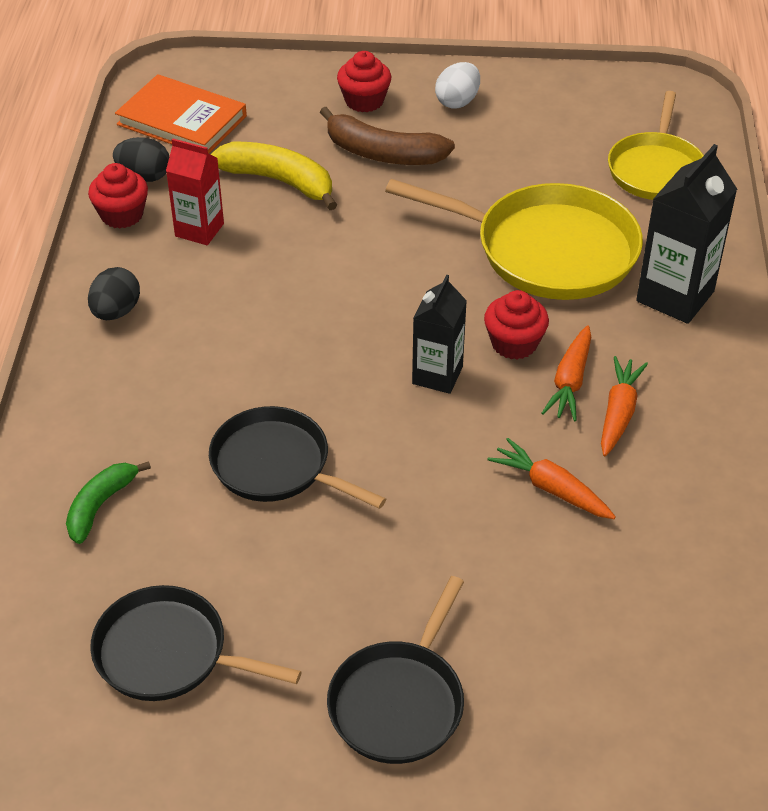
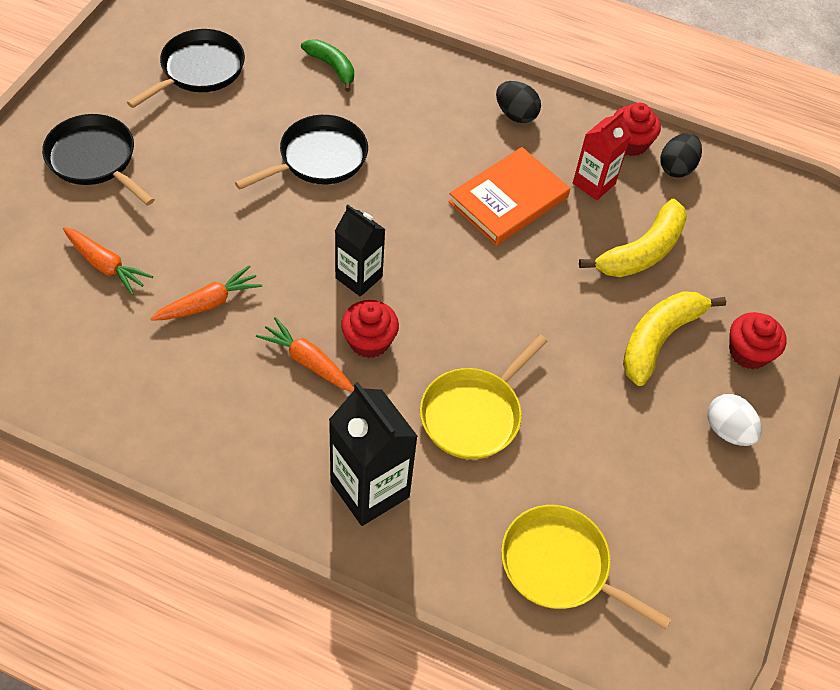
camera: 105 degrees right, 10 degrees up
orange book [115,74,247,154] -> orange book moved to [448,147,570,246]
brown banana [320,107,455,165] -> yellow banana [623,291,726,386]
yellow pan [385,179,643,300] -> yellow pan [420,334,547,459], size x0.65
orange carrot [601,356,648,456] -> orange carrot moved to [63,227,153,295]

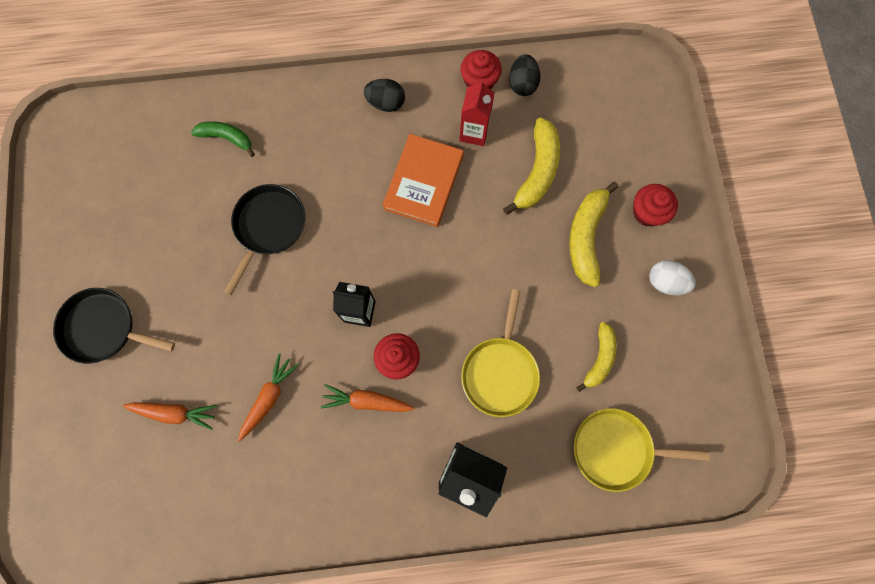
camera: 25 degrees left, 20 degrees up
black pan [127,29,245,108] -> none
none -> yellow banana [576,322,617,392]

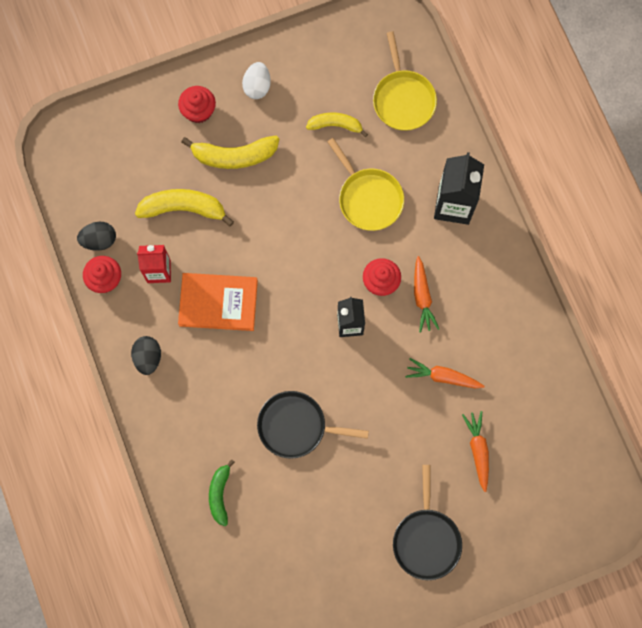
camera: 105 degrees left, 0 degrees up
yellow pan [461,289,540,417] -> yellow pan turned 60 degrees clockwise [327,138,404,231]

